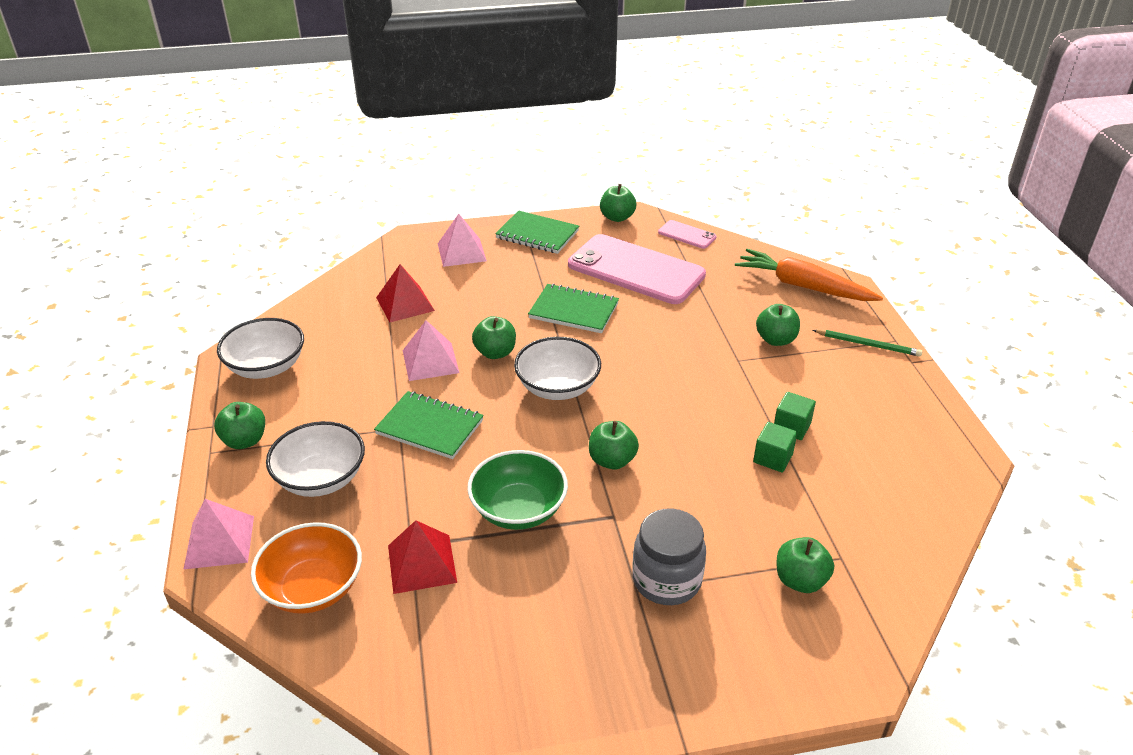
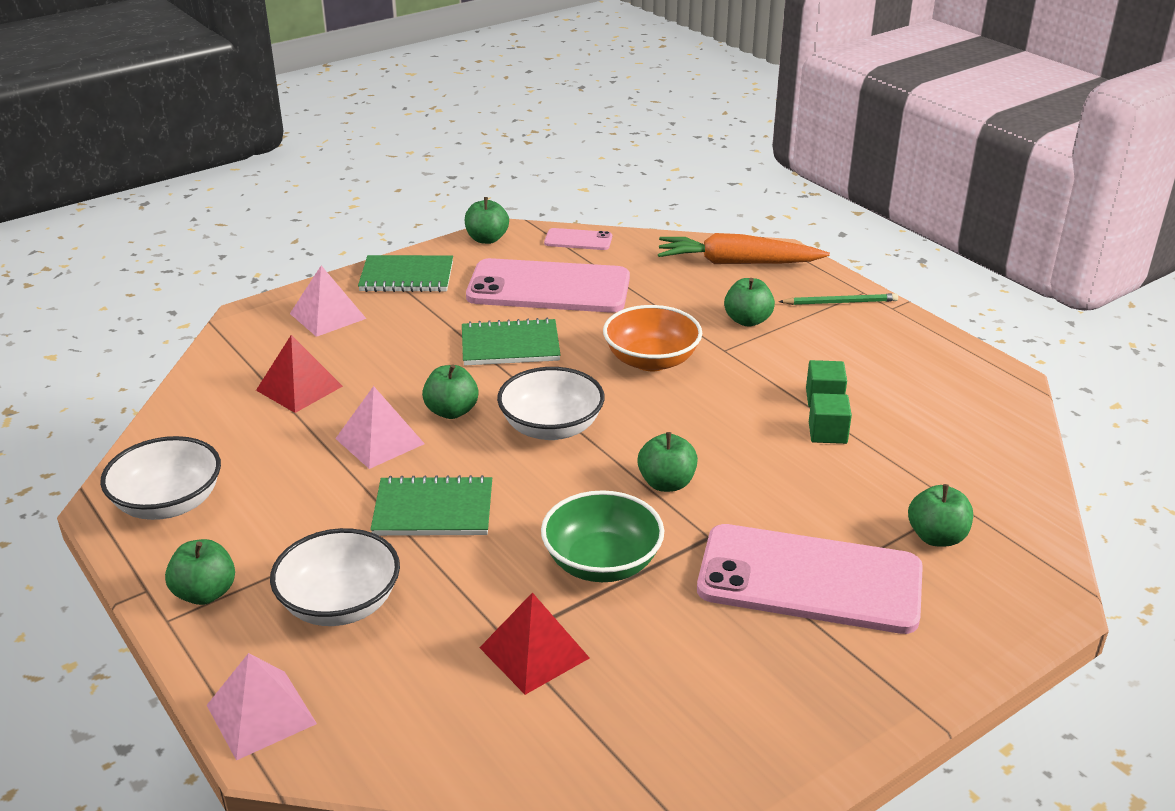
camera: 25 degrees left, 5 degrees down
orange bowl [251,522,362,614] -> orange bowl moved to [603,305,702,371]
grey jar [632,508,706,605] -> pink phone [697,524,923,634]

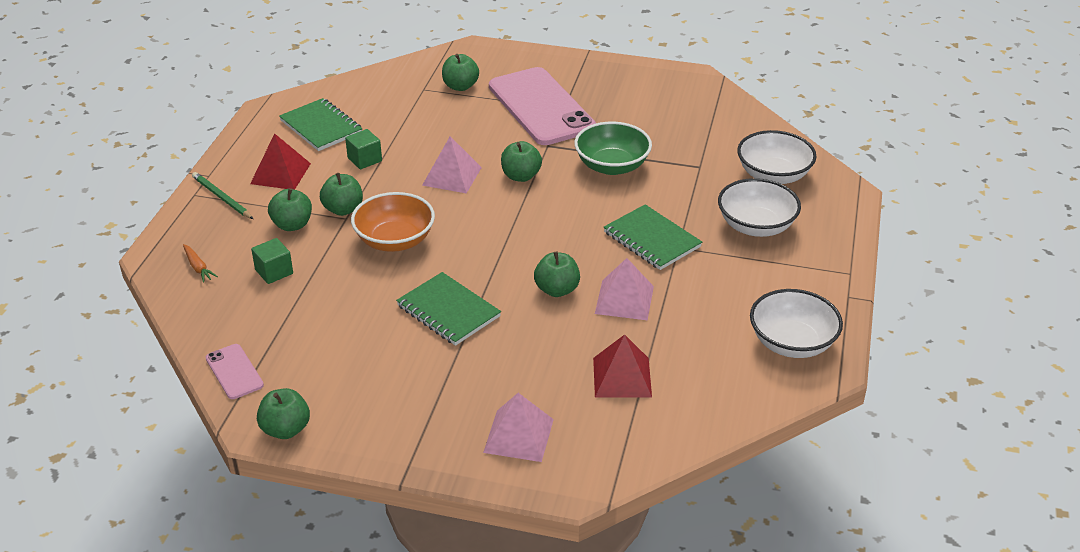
camera: 130 degrees left, 5 degrees up
green apple [165,539,235,605] -> green apple moved to [320,173,363,216]
pink pyramid [207,653,317,760] -> pink pyramid moved to [422,136,482,194]
green notebook [358,255,453,292] -> green notebook moved to [279,98,363,151]
pink phone [466,258,630,313] -> none
red pyramid [479,592,589,695] -> red pyramid moved to [250,133,311,190]
white bowl [497,367,605,440] -> white bowl moved to [737,130,817,184]
orange carrot [658,233,830,264] -> orange carrot [183,244,218,283], size x0.41
green cube [809,393,852,444] -> green cube moved to [251,238,293,284]

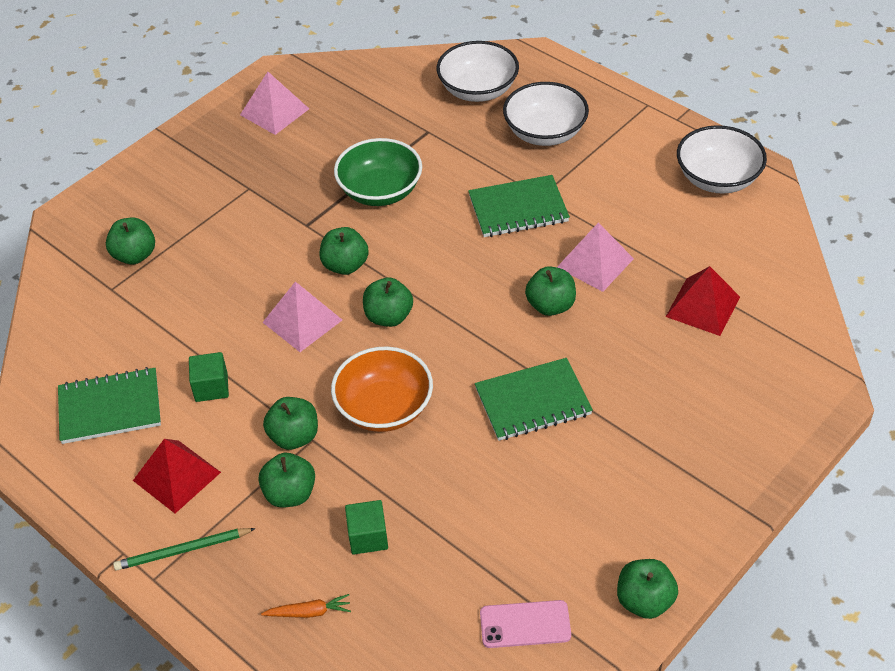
camera: 60 degrees left, 10 degrees up
pink pyramid [483,393,554,462] -> pink pyramid moved to [240,72,309,135]
pink phone [489,67,596,145] -> none
none -> green apple [363,277,413,327]

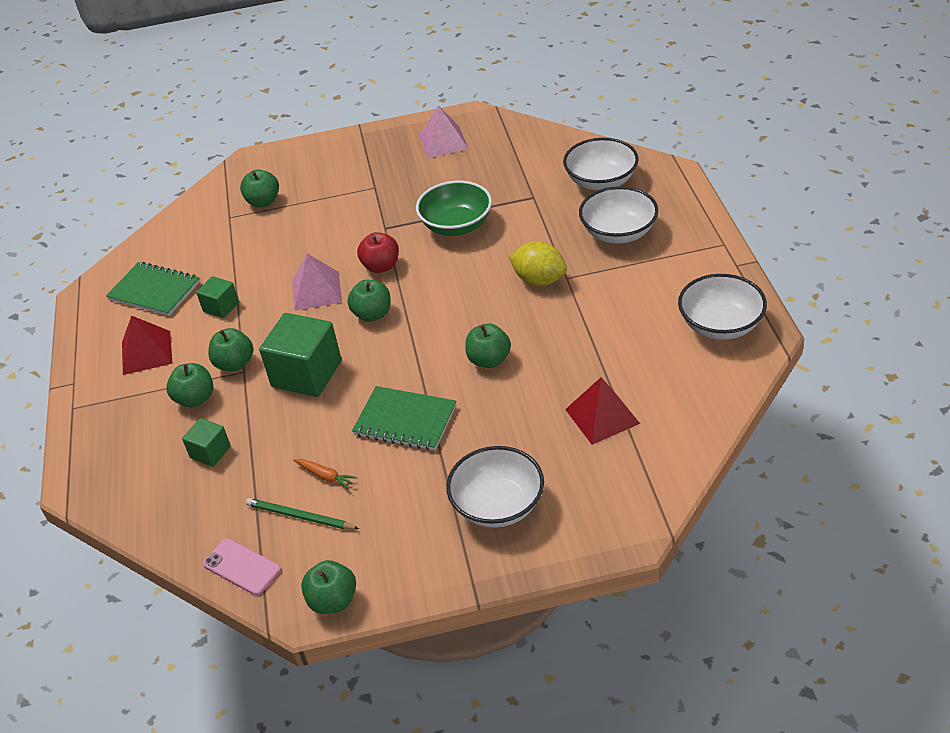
camera: 40 degrees right, 5 degrees down
green pencil [113,528,256,571] -> green pencil moved to [246,498,359,529]
orange carrot [261,594,351,618] -> orange carrot moved to [293,459,358,490]
green apple [320,227,369,275] -> red apple [357,232,399,273]
orange bowl [331,346,433,432] -> green cube [259,313,342,397]
green notebook [468,175,570,237] -> yellow lemon [509,242,567,286]
pink pyramid [557,223,634,292] -> none
none -> white bowl [446,446,544,528]

